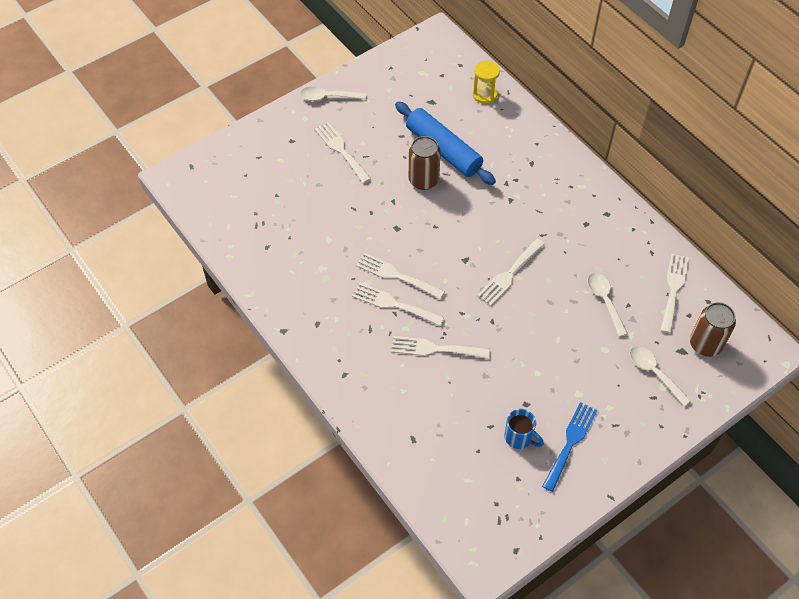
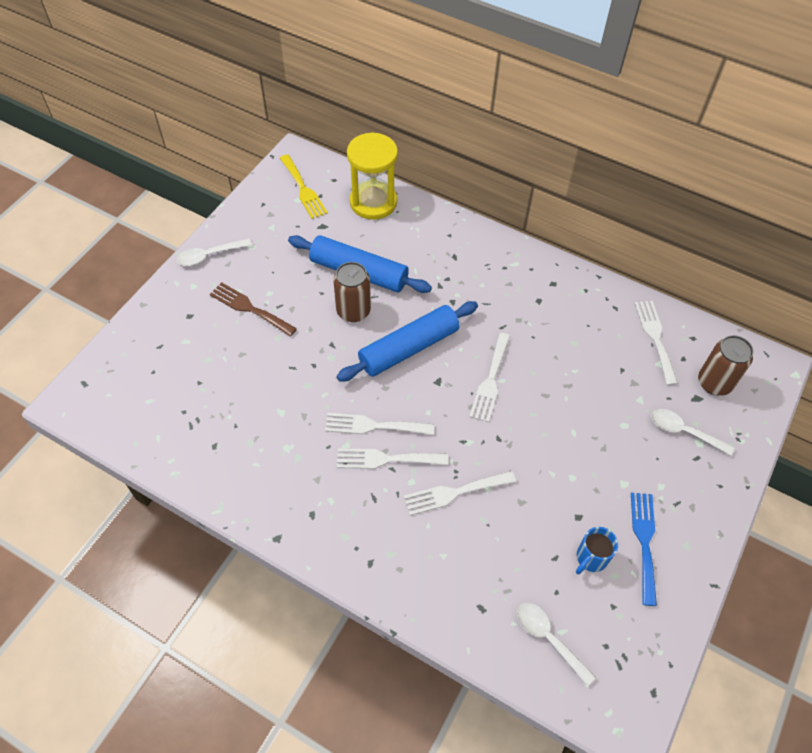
camera: 25 degrees left, 0 degrees up
white fork [315,122,371,183] -> brown fork [210,282,297,337]
yellow hourglass [473,60,500,104] -> yellow hourglass [347,132,398,220], size x1.77
blue mug [504,409,544,449] -> blue mug turned 120 degrees clockwise [576,527,618,574]
white spoon [588,272,628,337] -> white spoon moved to [517,603,596,686]
none -> yellow fork [280,154,328,219]
none -> blue rolling pin [337,301,478,381]

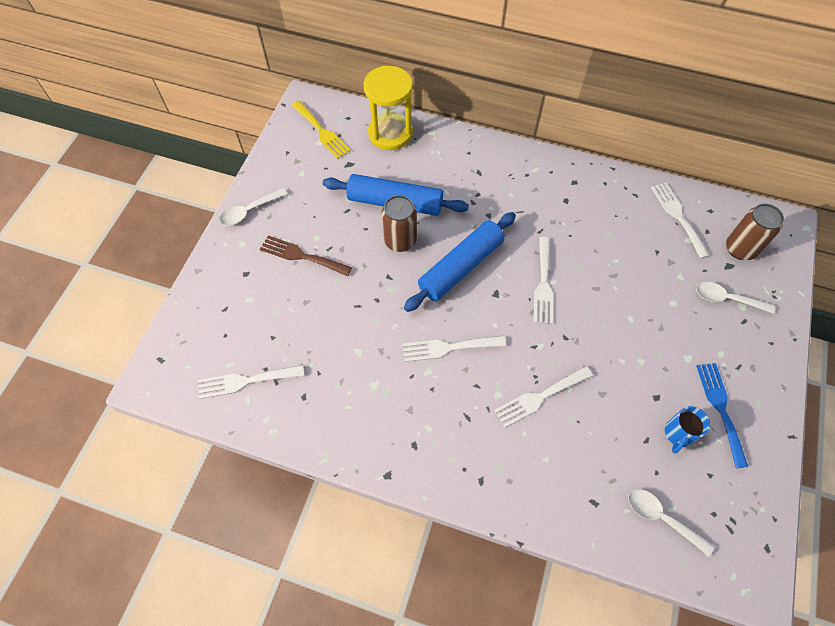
camera: 10 degrees left, 5 degrees up
white fork [337,449,448,469] -> white fork moved to [198,365,304,399]

